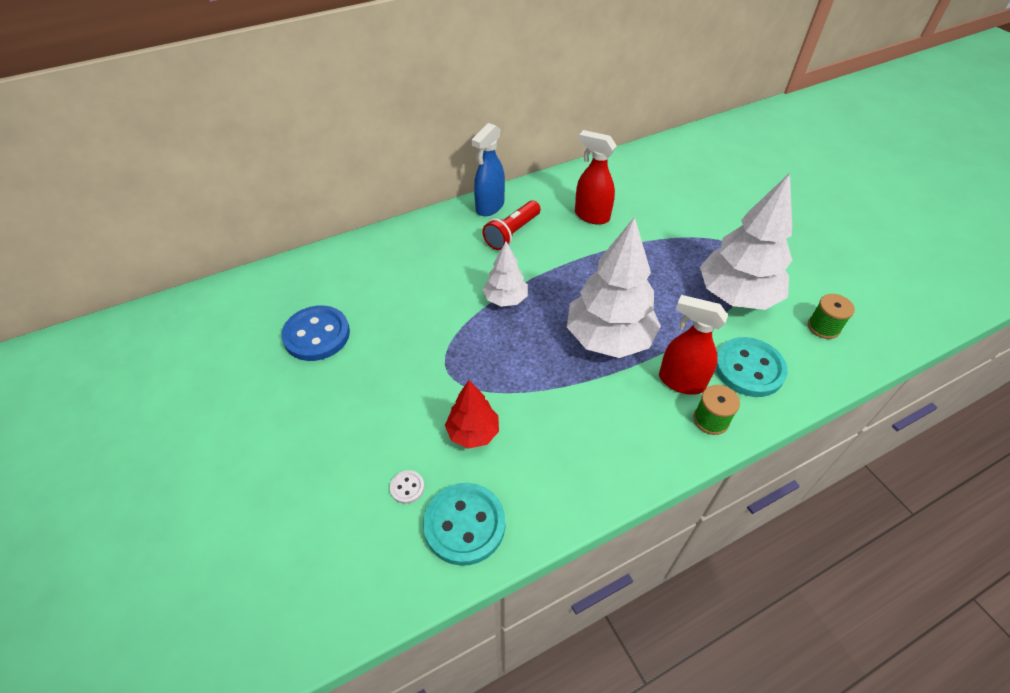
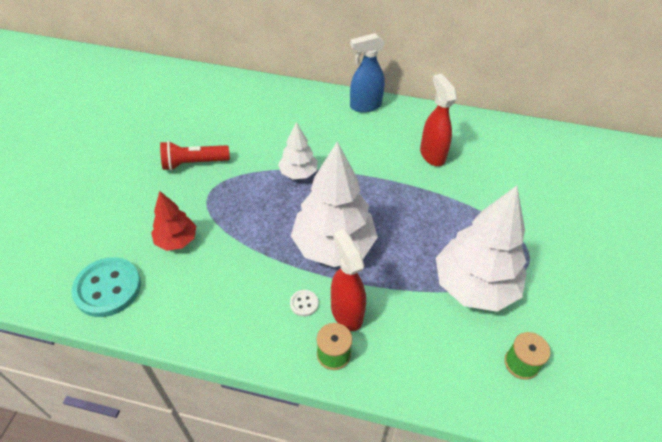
camera: 40 degrees right, 0 degrees up
blue button [281,305,350,361] -> none
white button [390,470,425,504] -> white button moved to [290,290,318,317]
red flashlight [482,201,541,250] -> red flashlight moved to [160,141,230,171]
turquoise button [716,337,788,397] -> none

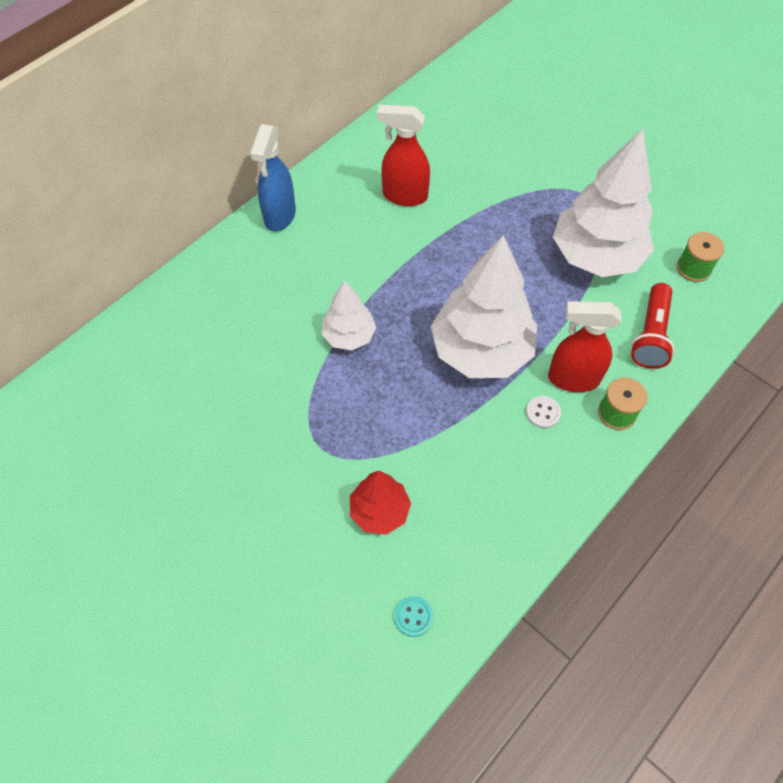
camera: 60 degrees left, 10 degrees up
turquoise button [71,257,141,317] -> turquoise button [394,596,433,637], size x0.44
red flashlight [160,141,230,171] -> red flashlight moved to [631,283,675,369]

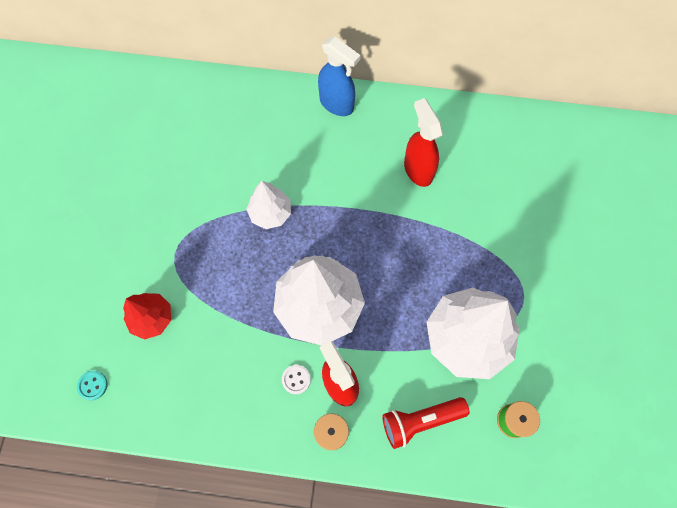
camera: 55 degrees right, 10 degrees up
blue spray bottle [250,124,296,232] -> blue spray bottle turned 120 degrees counterclockwise [318,37,361,116]

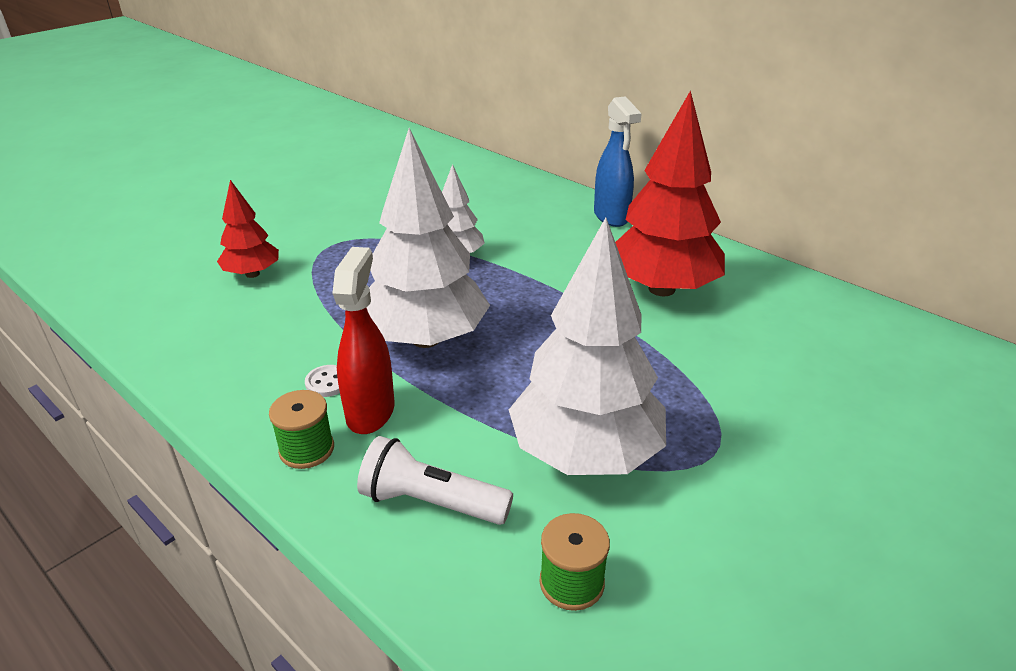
camera: 35 degrees right, 35 degrees down
turquoise button [77,371,107,400] -> none
red flashlight [382,397,470,449] -> white flashlight [357,436,513,525]
red spray bottle [404,98,443,187] -> red tree [615,90,725,296]

